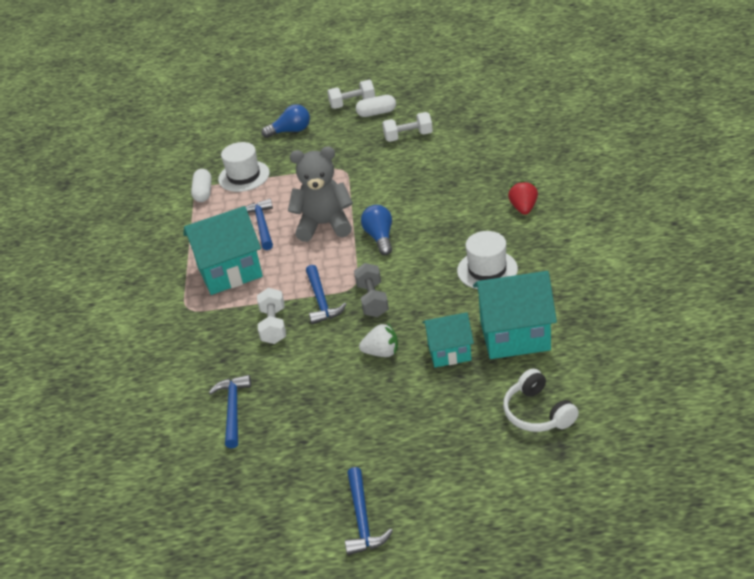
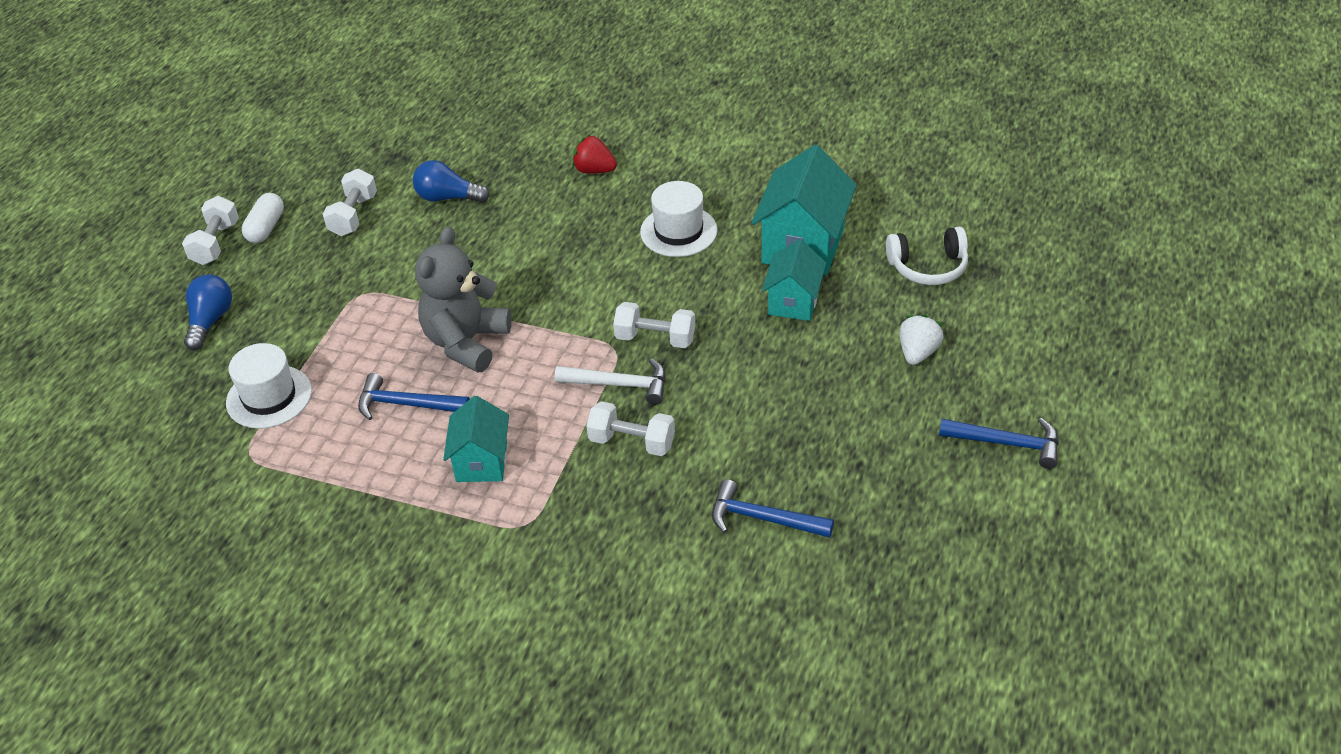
camera: 70 degrees left, 5 degrees up
turquoise house [183,206,263,295] -> turquoise house [443,396,509,482], size x0.62
white capsule [191,169,212,202] -> none
blue hammer [306,265,347,325] -> white hammer [555,358,666,405]
grey dumbbell [354,263,389,317] -> white dumbbell [613,302,695,348]
white strawberry [359,323,398,357] -> white strawberry moved to [899,314,944,365]
blue light bulb [361,205,392,255] -> blue light bulb moved to [413,160,489,203]

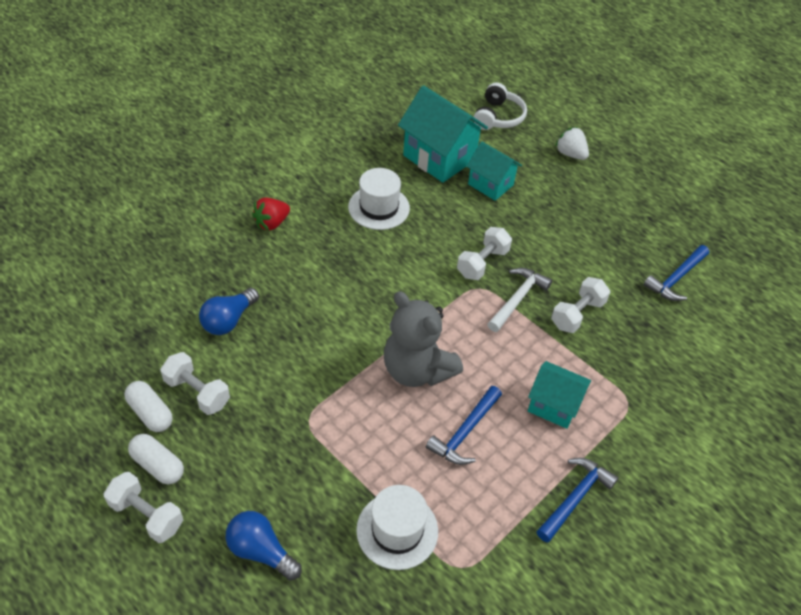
camera: 70 degrees left, 5 degrees up
blue hammer [939,418,1059,469] -> blue hammer moved to [537,458,618,543]
none -> white capsule [124,381,173,432]

